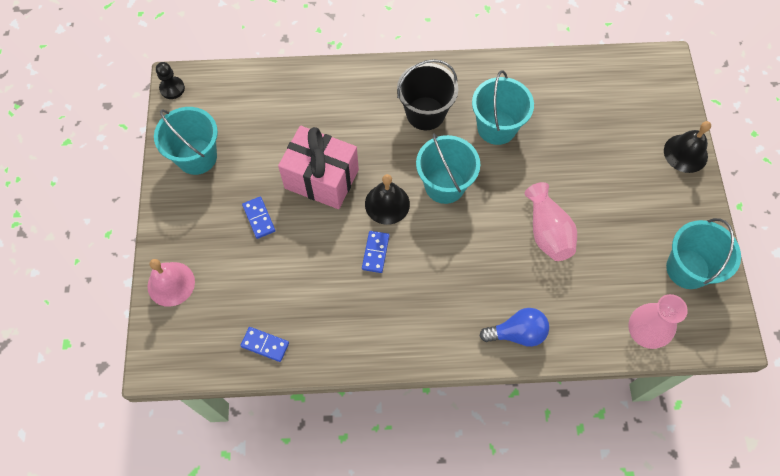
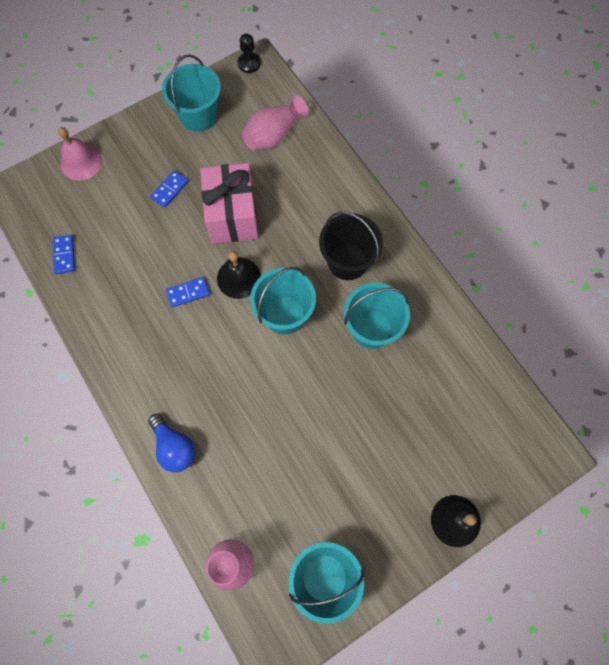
camera: 60 degrees right, 5 degrees up
pink vase [525,182,577,261] -> pink vase moved to [242,95,309,150]

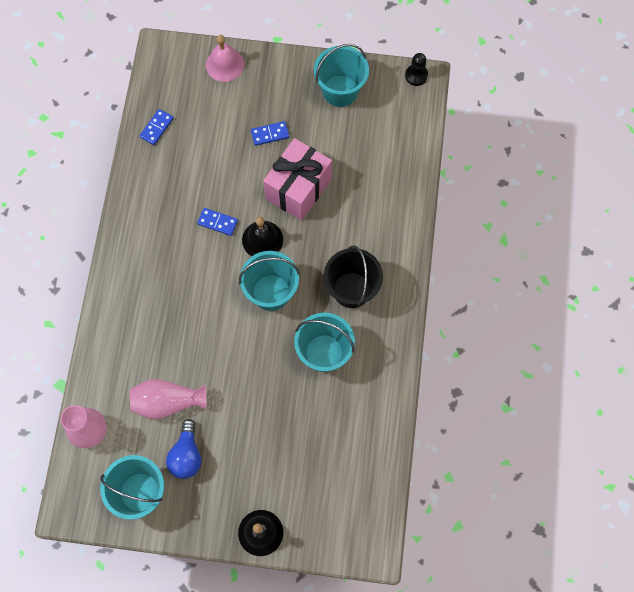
camera: 40 degrees right, 0 degrees up
blue light bulb [148,414,195,472] -> blue light bulb moved to [166,419,202,479]
pink vase [242,95,309,150] -> pink vase moved to [130,379,207,419]

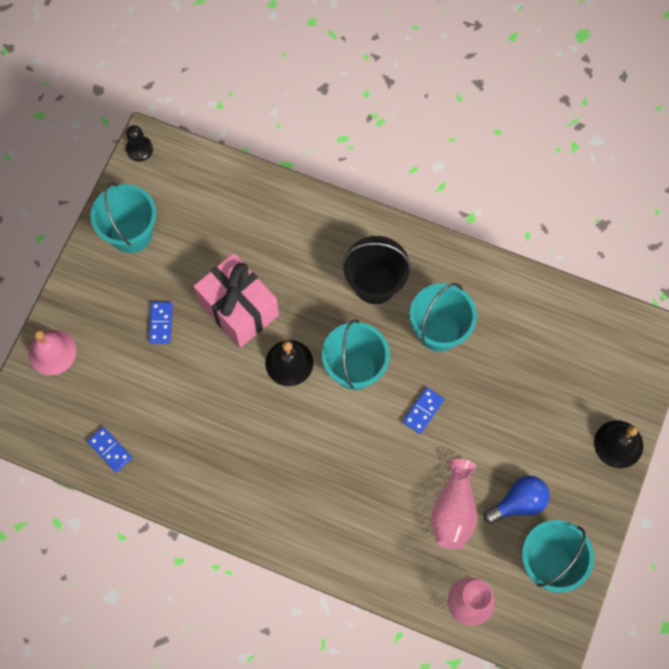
camera: 75 degrees left, 0 degrees up
blue light bulb [166,419,202,479] -> blue light bulb turned 45 degrees counterclockwise [484,476,550,524]
blue domino [197,208,238,236] -> blue domino moved to [403,387,444,434]

